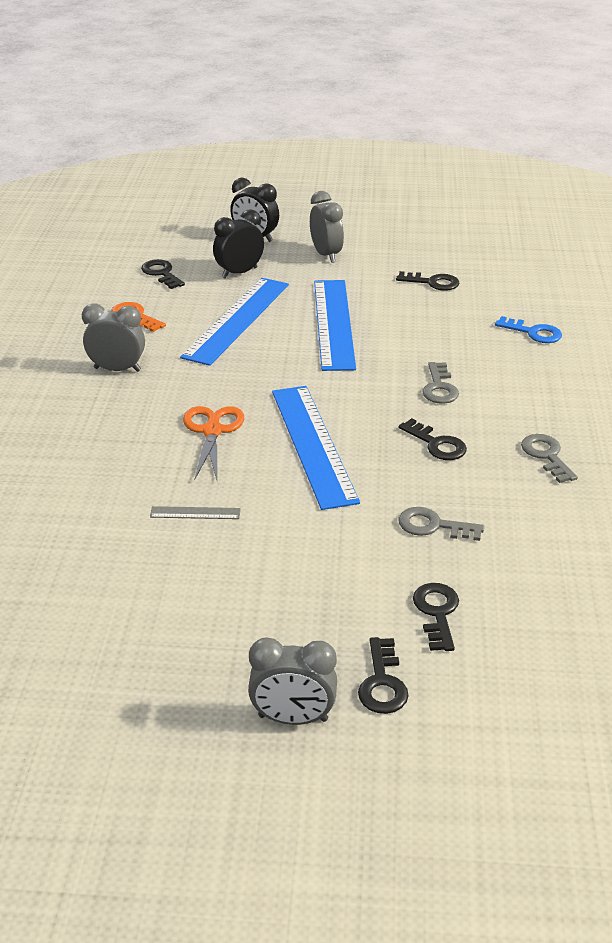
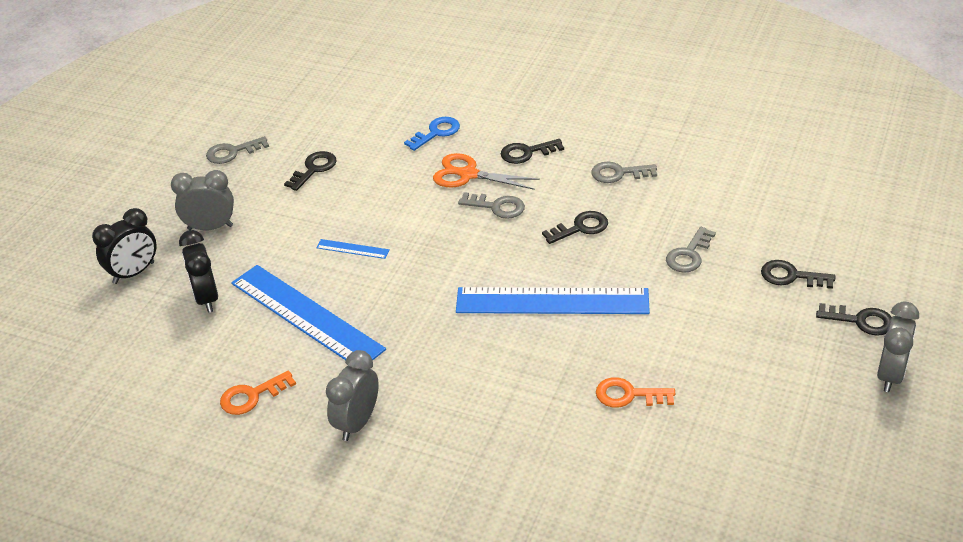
camera: 70 degrees left, 5 degrees up
black key [141,259,185,289] -> black key moved to [501,139,564,164]
grey ruler [150,506,241,519] -> orange key [596,377,675,408]
orange scissors [183,406,244,480] -> orange scissors moved to [433,153,540,190]
blue ruler [314,280,356,371] -> blue ruler [316,239,390,259], size x0.40
none -> grey key [206,136,269,164]

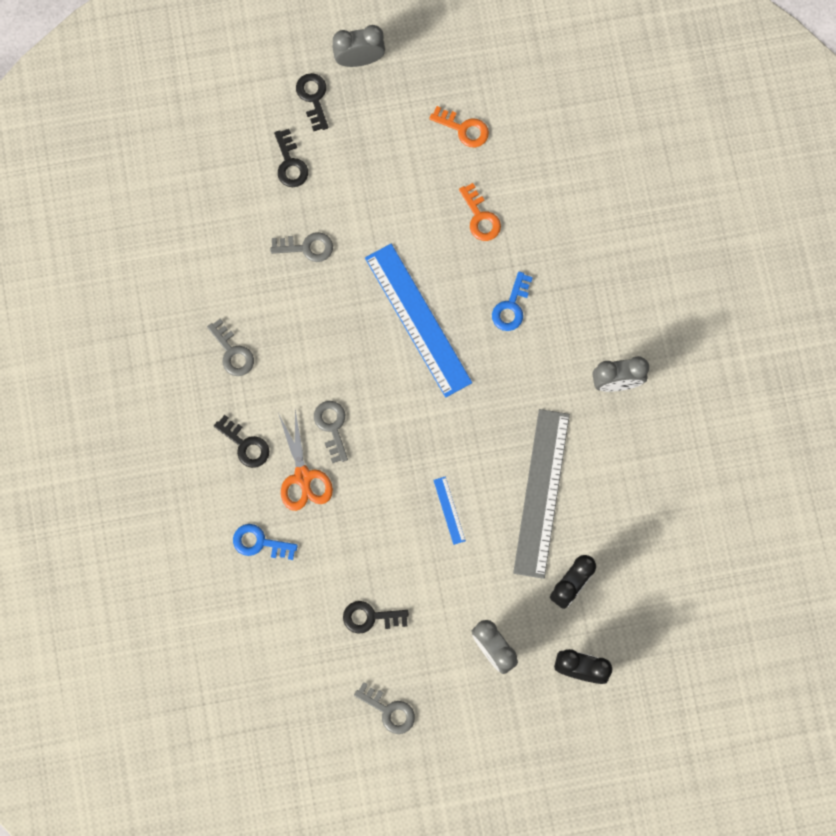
camera: 125 degrees left, 35 degrees up
orange key [220,371,296,415] -> orange key moved to [429,106,489,147]
blue ruler [231,265,386,360] -> grey ruler [513,409,570,579]
black key [542,211,608,244] -> none
none -> blue key [492,272,533,331]

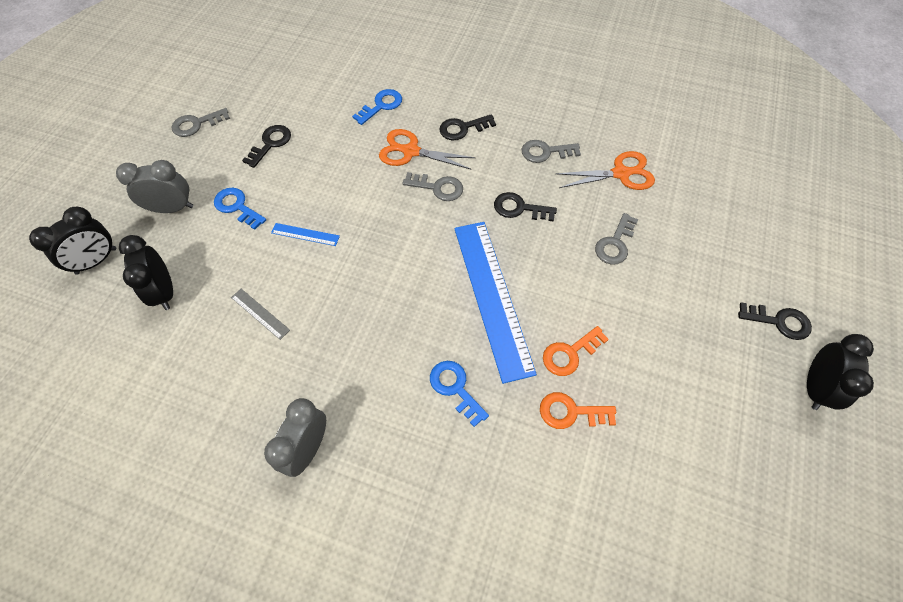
camera: 120 degrees right, 15 degrees down
black key [274,129,308,187] -> black key moved to [494,192,557,222]
grey clock [332,25,385,67] -> black clock [807,334,874,410]
blue ruler [365,244,472,397] -> blue ruler turned 75 degrees clockwise [454,222,537,384]
orange key [429,106,489,147] -> orange key moved to [543,326,609,376]
grey ruler [513,409,570,579] -> grey ruler [231,289,290,340], size x0.40
none -> blue key [214,188,266,230]
none -> orange scissors [555,151,655,190]

